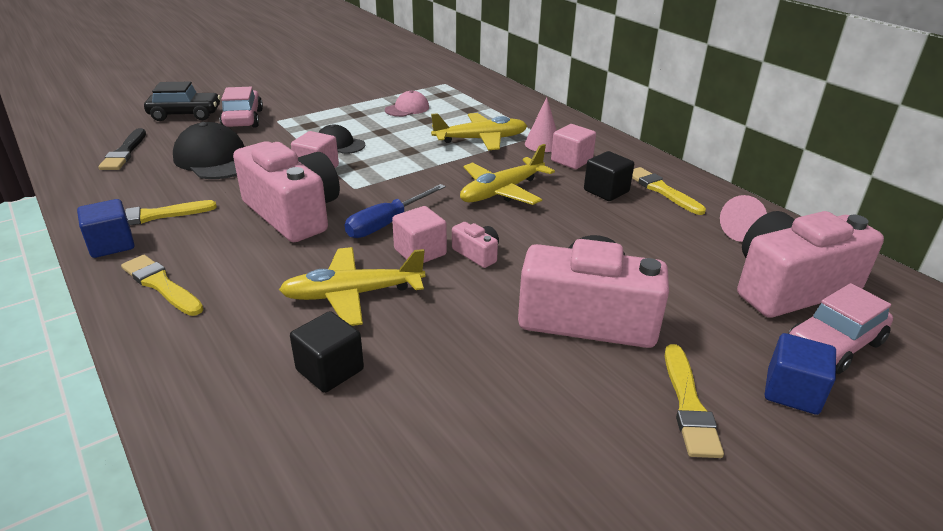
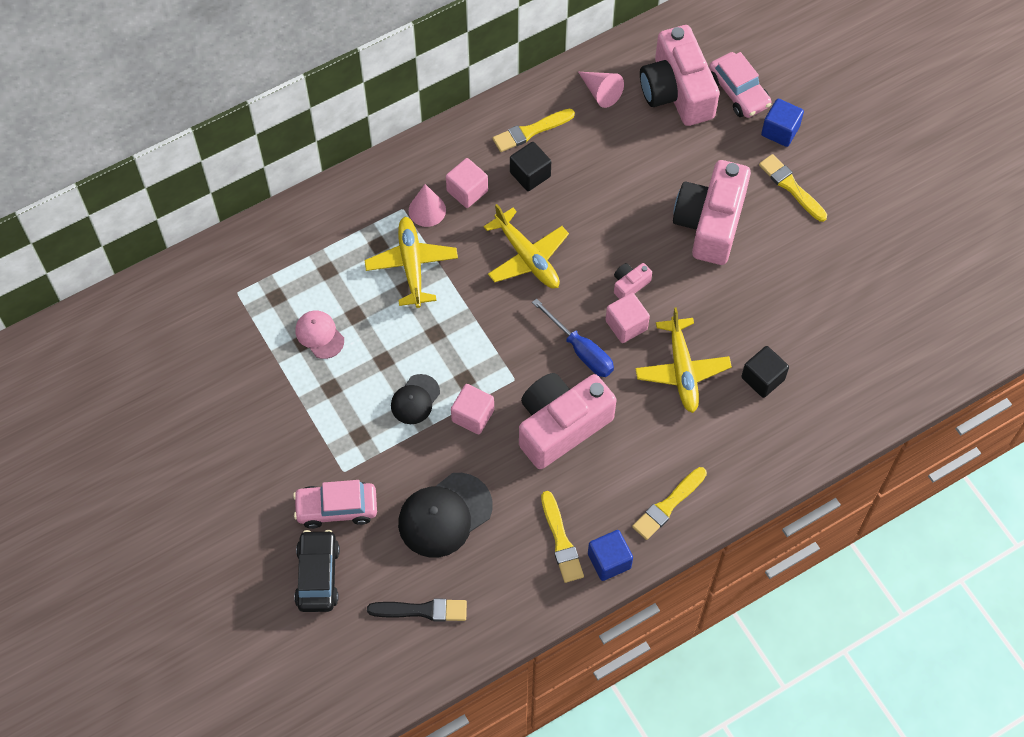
camera: 85 degrees left, 30 degrees up
yellow brush [665,344,724,458] -> yellow brush turned 135 degrees counterclockwise [759,154,827,222]

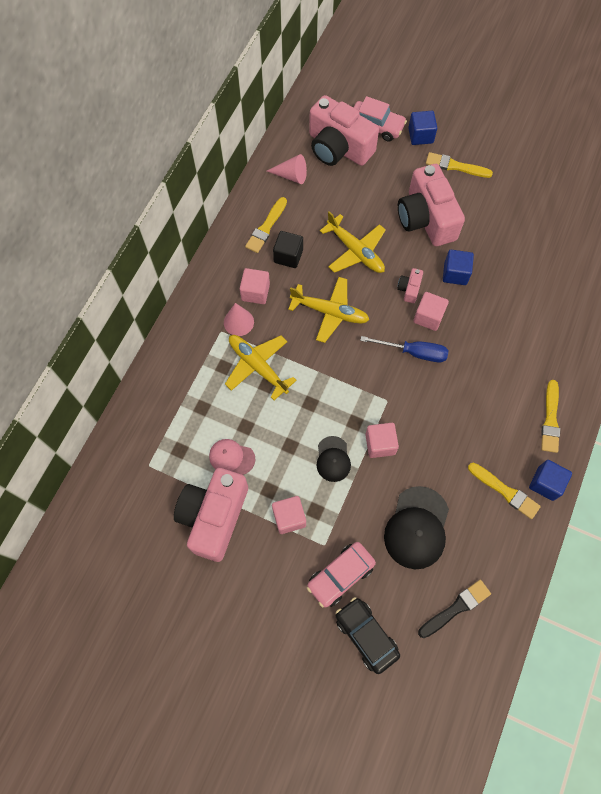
camera: 35 degrees left, 5 degrees up
pink camera [519,373,616,469] -> pink camera moved to [174,468,248,562]
yellow plane [635,307,732,413] -> yellow plane moved to [320,211,386,273]
black cube [741,346,789,398] -> none
none -> pink cube [272,496,306,534]
none -> blue cube [443,250,474,285]

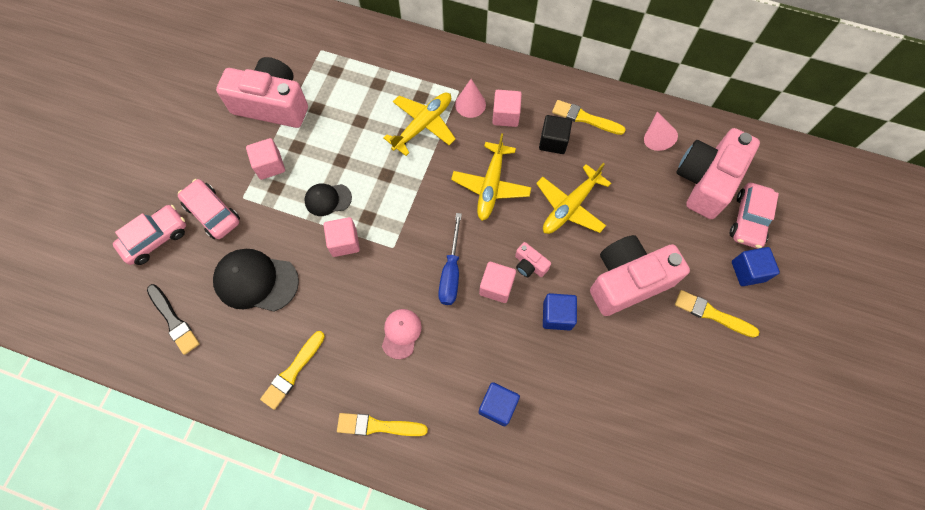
camera: 85 degrees right, 0 degrees up
pink cap [209,439,255,475] -> pink cap moved to [382,309,422,359]
black car [336,597,400,674] -> pink car [113,205,186,265]
pink camera [397,268,423,303] -> pink camera turned 150 degrees counterclockwise [515,242,551,277]
yellow brush [426,152,493,178] -> yellow brush turned 75 degrees counterclockwise [675,290,759,338]
blue cube [529,460,572,501] -> blue cube moved to [478,382,520,426]

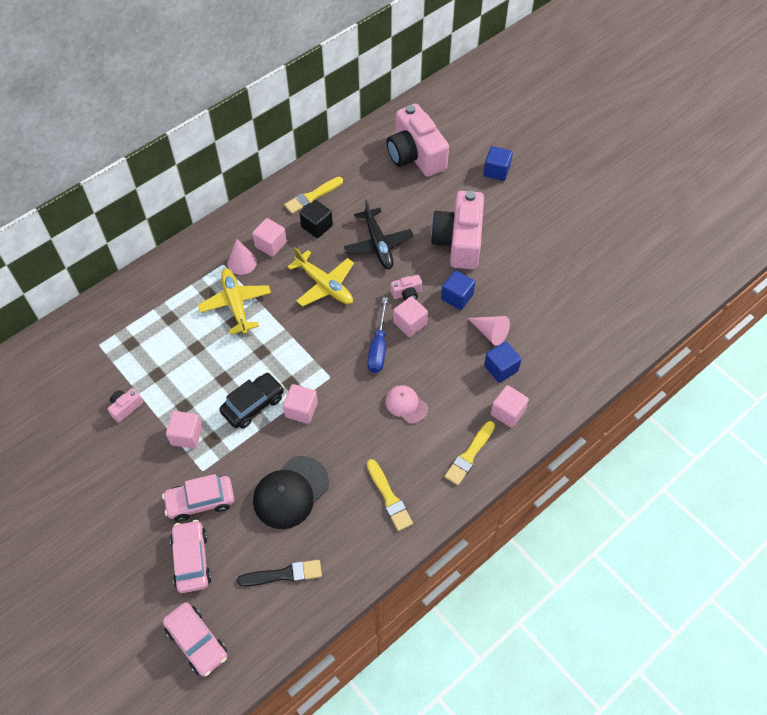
camera: 60 degrees left, 10 degrees down
pink camera [216,57,308,128] -> pink camera [108,388,143,423], size x0.42
black cap [304,183,352,216] -> black car [220,373,284,429]
blue screwdriver [438,213,462,305] -> blue screwdriver turned 60 degrees clockwise [367,297,388,373]
yellow plane [536,163,611,234] -> black plane [344,199,413,269]
pink cone [644,112,678,151] -> pink cone moved to [468,316,510,346]
yellow brush [675,290,759,338] -> none
pink car [730,183,779,249] -> pink car moved to [163,602,227,677]
none -> pink cube [491,385,529,428]

